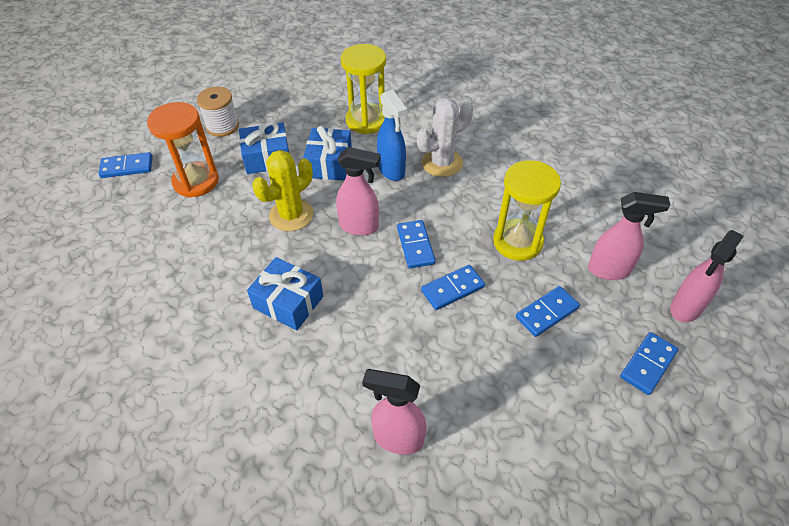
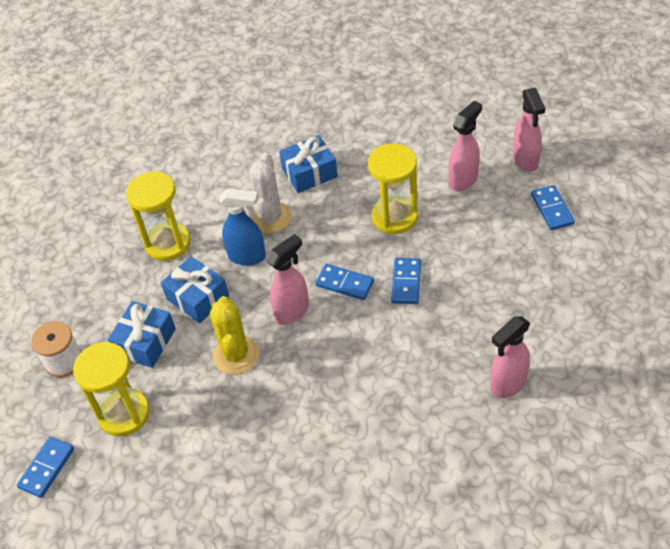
camera: 50 degrees left, 0 degrees up
orange hourglass [147,102,219,198] -> yellow hourglass [73,342,150,436]
blue gift [247,257,323,330] -> blue gift moved to [279,135,338,193]
blue domino [516,286,580,337] -> none

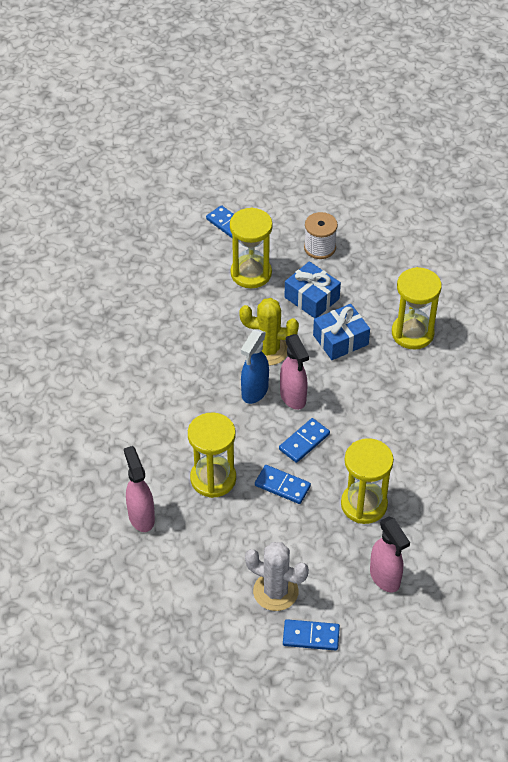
camera: 105 degrees right, 0 degrees up
blue spray bottle [219,188,266,266] -> blue spray bottle moved to [241,329,269,404]
white cactus [249,153,292,234] -> white cactus moved to [245,542,309,611]
blue gift [279,135,338,193] -> none
pink spray bottle [513,87,545,172] -> none
none -> yellow hourglass [188,413,236,498]

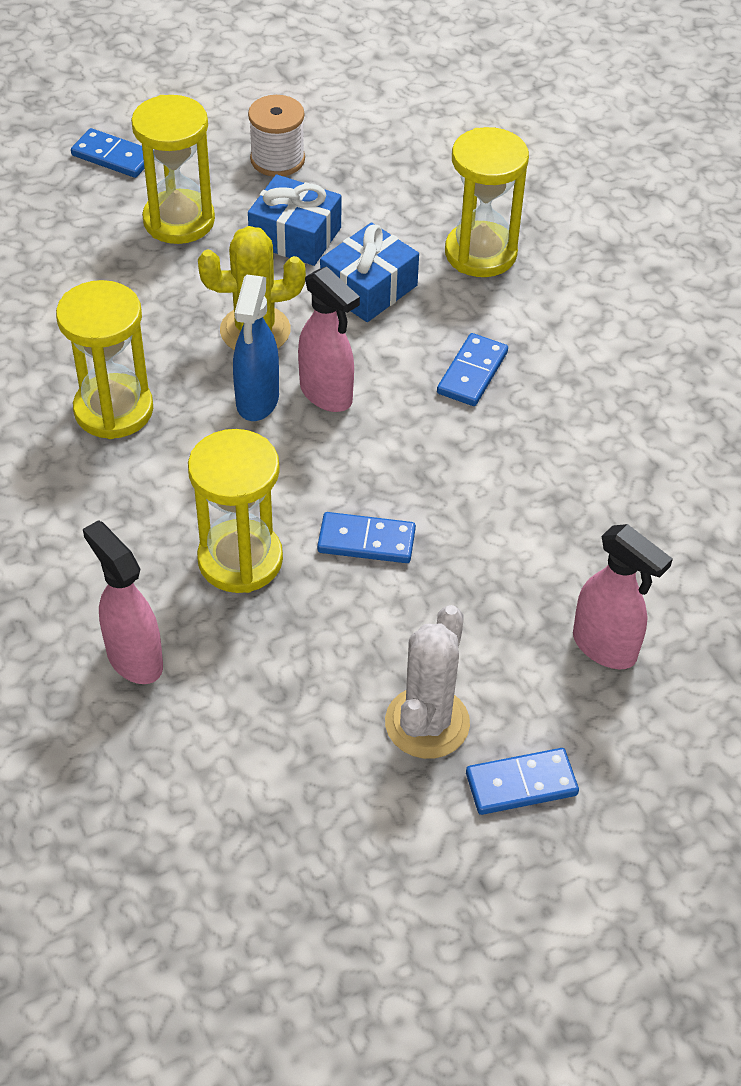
camera: 20 degrees left, 0 degrees up
white cactus [245,542,309,611] -> white cactus turned 75 degrees counterclockwise [385,605,470,759]
blue domino [279,418,330,463] -> blue domino moved to [437,333,508,406]
yellow hourglass [341,438,394,524] -> yellow hourglass moved to [56,280,153,439]

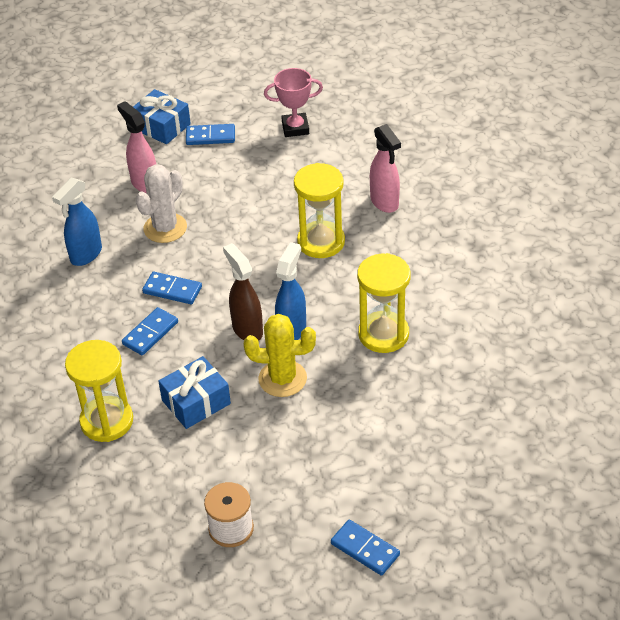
camera: 165 degrees left, 5 degrees down
yellow hourglass [131,95,215,244] -> none
blue gift [248,174,341,266] -> blue gift moved to [133,89,191,144]
pink spray bottle [298,266,360,412] -> brown spray bottle [223,243,263,341]
blue domino [317,512,416,563] -> blue domino moved to [142,272,202,304]
white cactus [385,605,470,759] -> white cactus moved to [135,165,187,243]
none -> blue spray bottle [52,178,102,266]
none -> pink trophy [264,68,323,137]

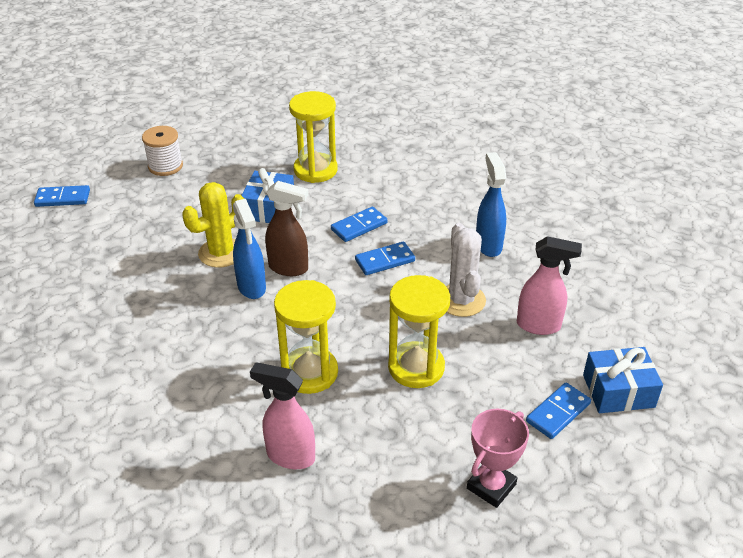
camera: 135 degrees right, 5 degrees down
blue domino [122,307,178,355] -> blue domino turned 60 degrees clockwise [331,207,387,242]
yellow hourglass [357,253,411,353] -> yellow hourglass moved to [388,275,450,388]

